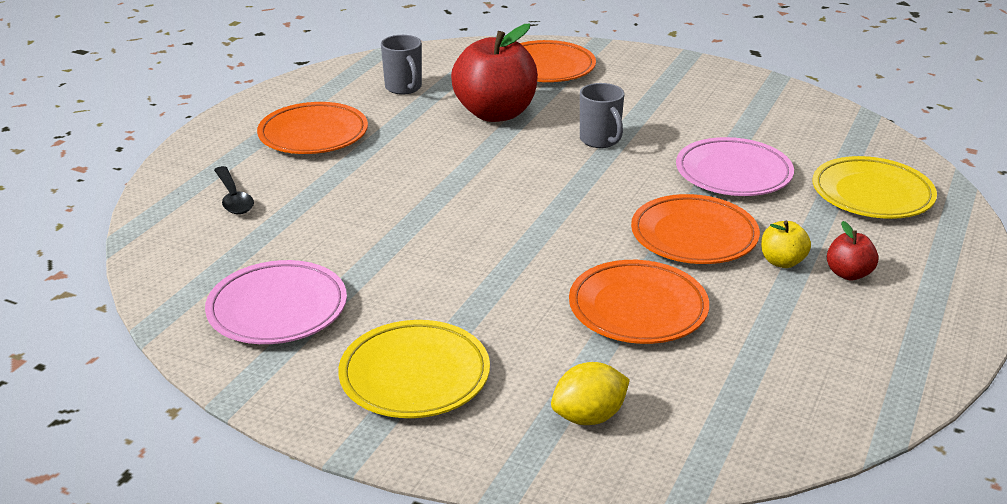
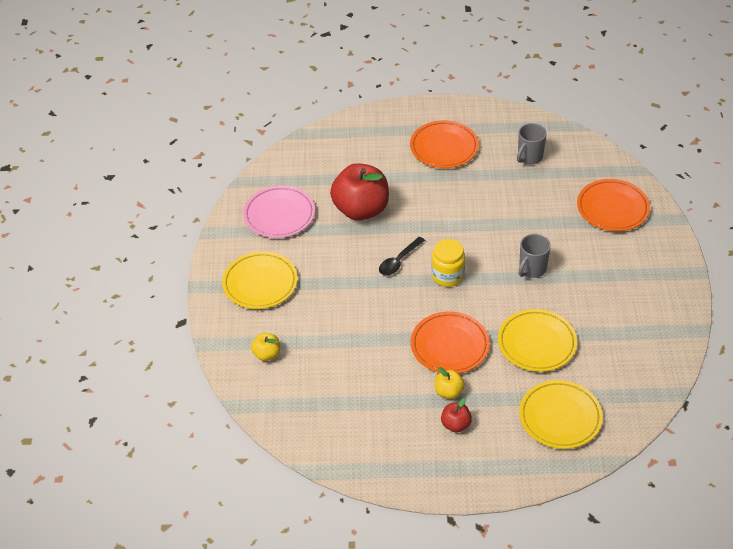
camera: 65 degrees right, 15 degrees up
black spoon [214,166,254,214] -> black spoon moved to [379,237,425,275]
red apple [451,23,538,122] -> red apple moved to [330,163,389,221]
yellow lemon [551,362,630,425] -> yellow apple [251,333,280,361]
orange plate [569,260,709,344] -> none
pink plate [676,137,794,196] -> yellow plate [498,309,577,372]
none -> yellow jar [431,239,465,287]

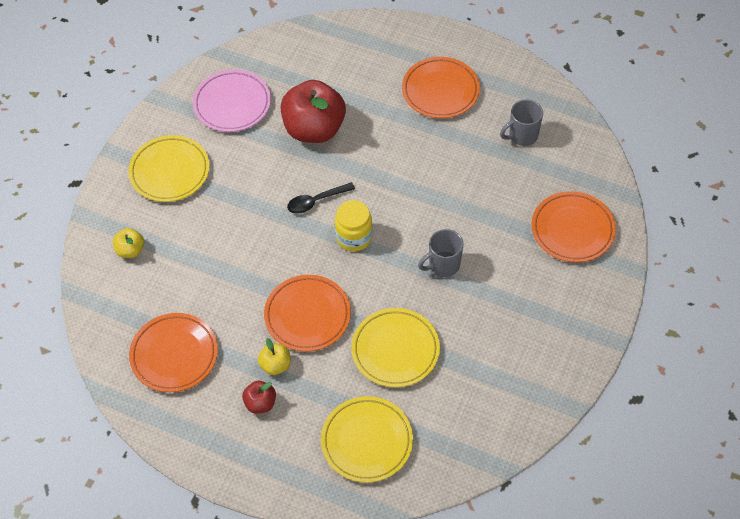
camera: 25 degrees right, 10 degrees up
none -> orange plate [129,313,218,392]

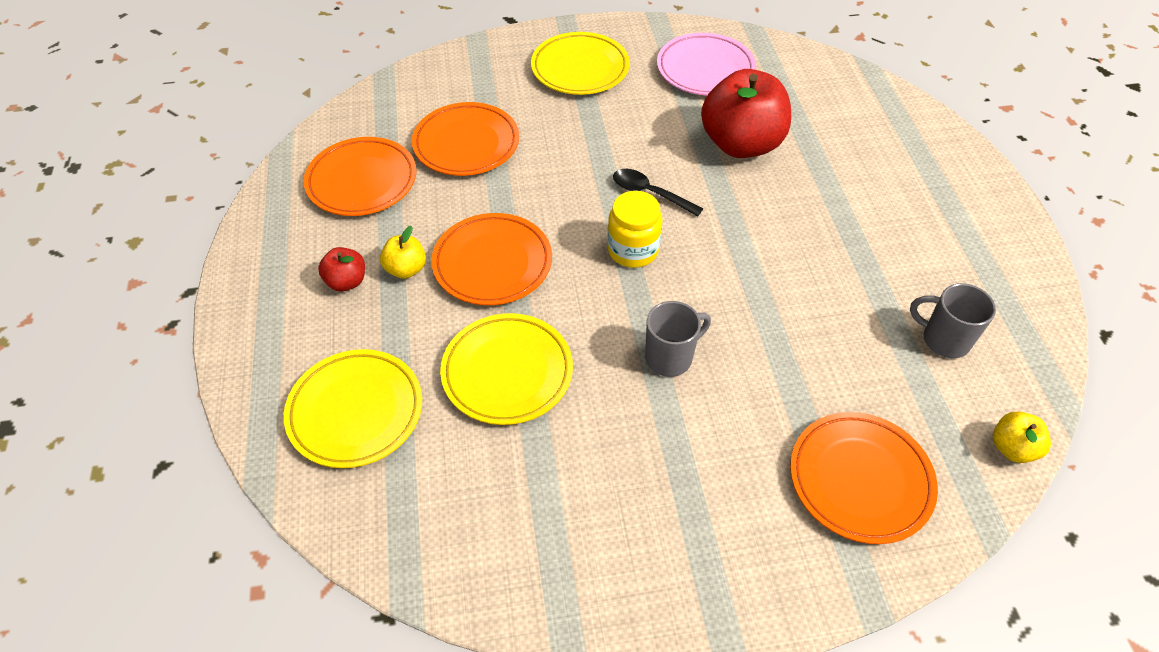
camera: 55 degrees right, 5 degrees down
yellow apple [113,228,144,258] -> yellow apple moved to [993,412,1051,463]
orange plate [402,57,480,118] -> orange plate moved to [412,102,519,176]
grey mug [418,229,463,277] -> grey mug turned 120 degrees clockwise [645,301,711,377]

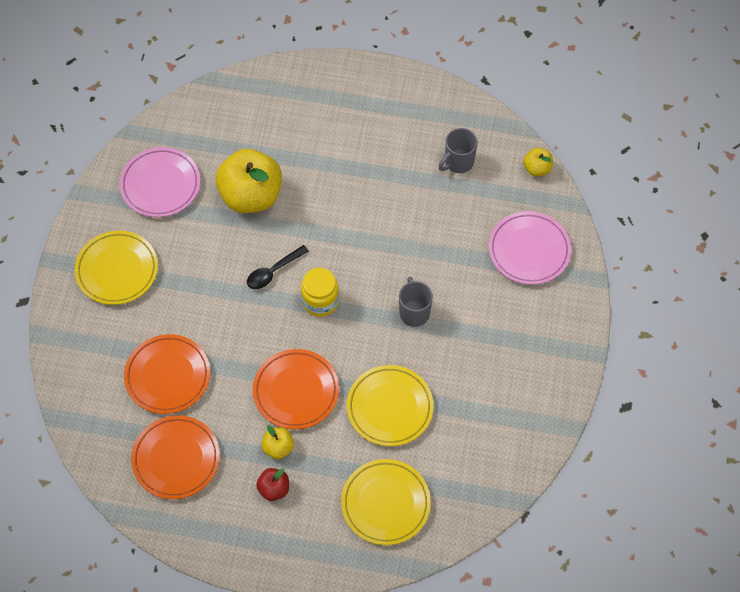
camera: 70 degrees left, 10 degrees up
red apple [701,69,791,158] -> yellow apple [215,149,282,213]
orange plate [790,412,938,544] -> pink plate [489,211,571,285]

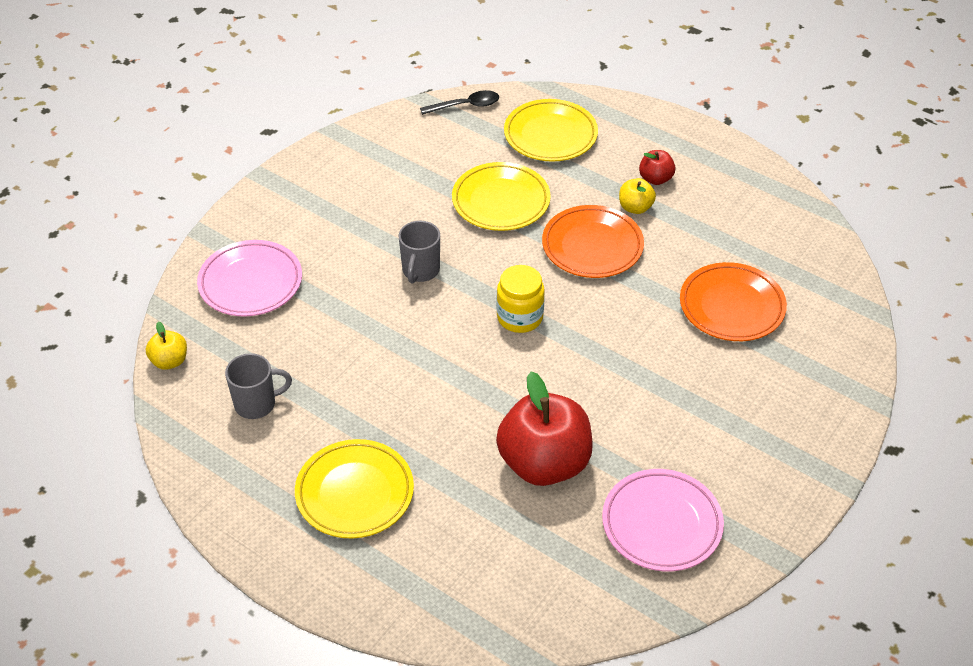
camera: 155 degrees left, 15 degrees down
yellow plate [75,231,158,305] -> yellow plate moved to [295,439,414,539]
orange plate [131,415,220,499] -> none
yellow apple [215,149,282,213] -> red apple [496,371,593,486]
black spoon [247,245,309,289] -> black spoon moved to [420,90,499,115]

